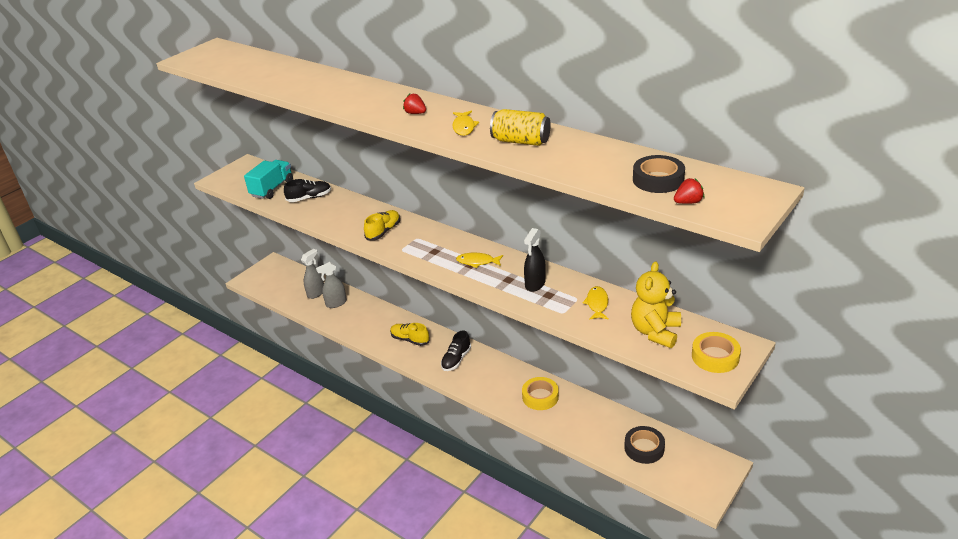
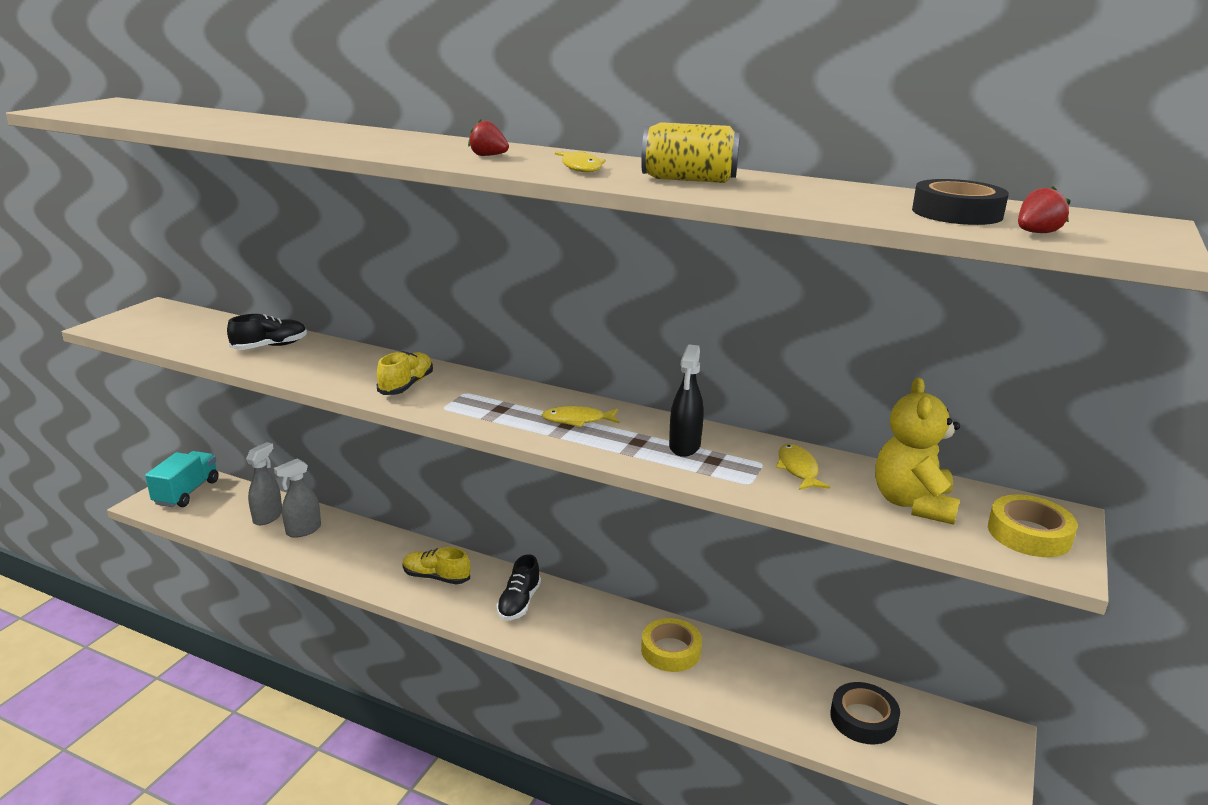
camera: 15 degrees left, 10 degrees down
turquoise truck [244,160,293,199] -> turquoise truck moved to [145,451,219,507]

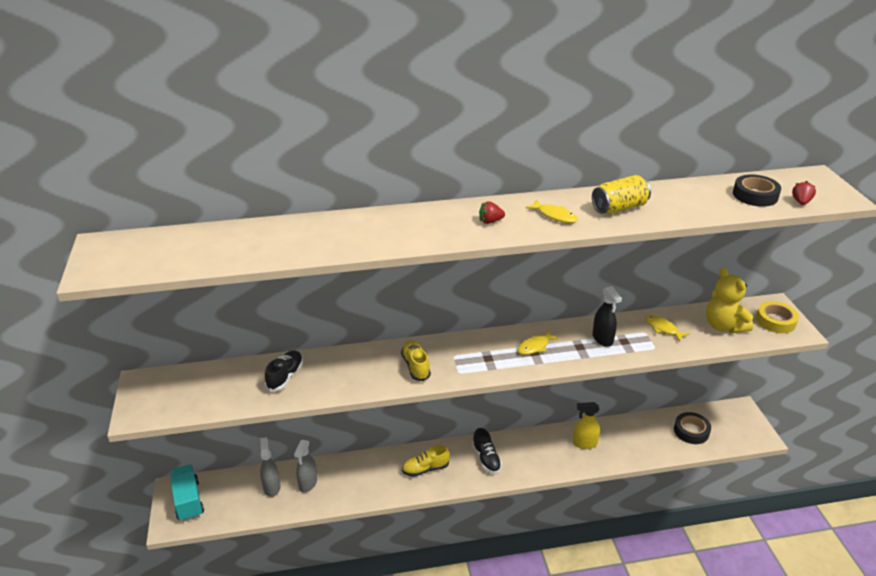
camera: 35 degrees left, 10 degrees up
yellow tape [641,618,702,672] -> yellow spray bottle [573,402,600,449]

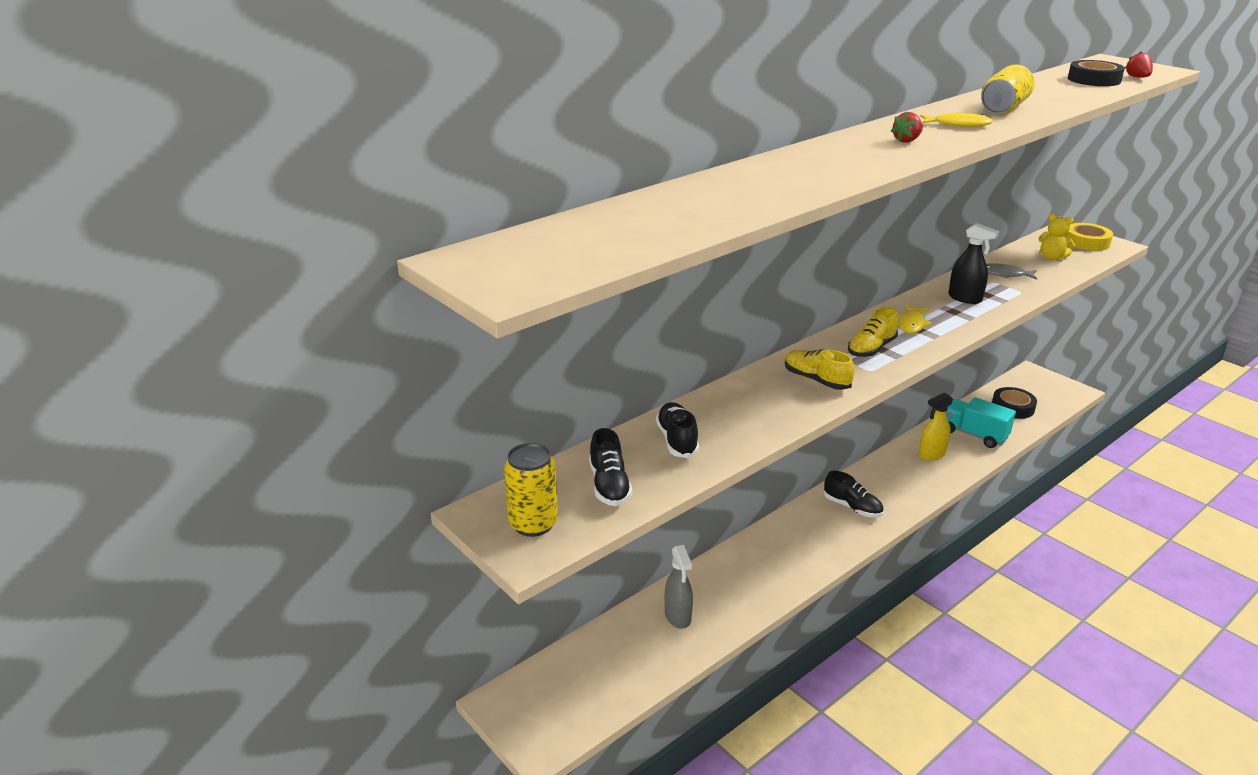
camera: 30 degrees left, 5 degrees down
turquoise truck [170,464,204,521] -> turquoise truck moved to [946,397,1016,448]
grey spray bottle [260,438,280,497] -> none
yellow shoe [402,445,450,477] -> yellow shoe moved to [848,307,898,357]
yellow fish [644,315,689,342] -> grey fish [986,263,1037,280]
yellow teddy bear [706,268,753,333] -> yellow teddy bear [1039,214,1075,260], size x0.61
none -> yellow can [504,443,558,537]
none -> black shoe [589,428,632,506]

